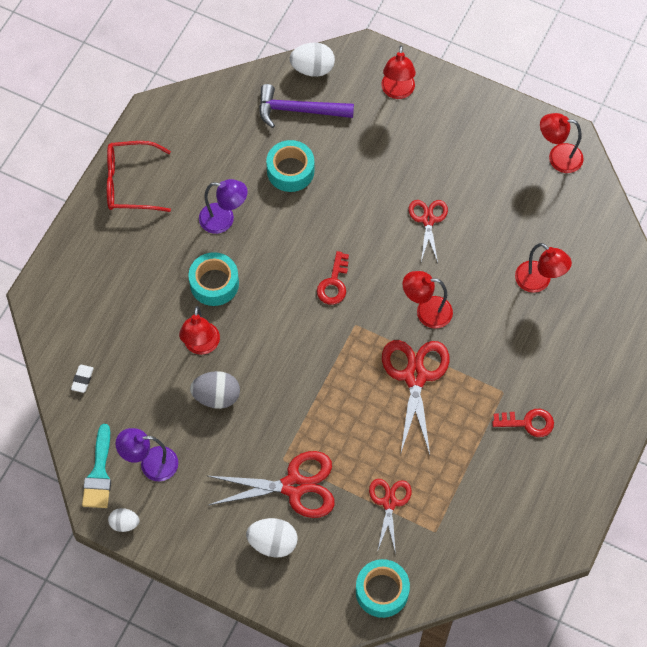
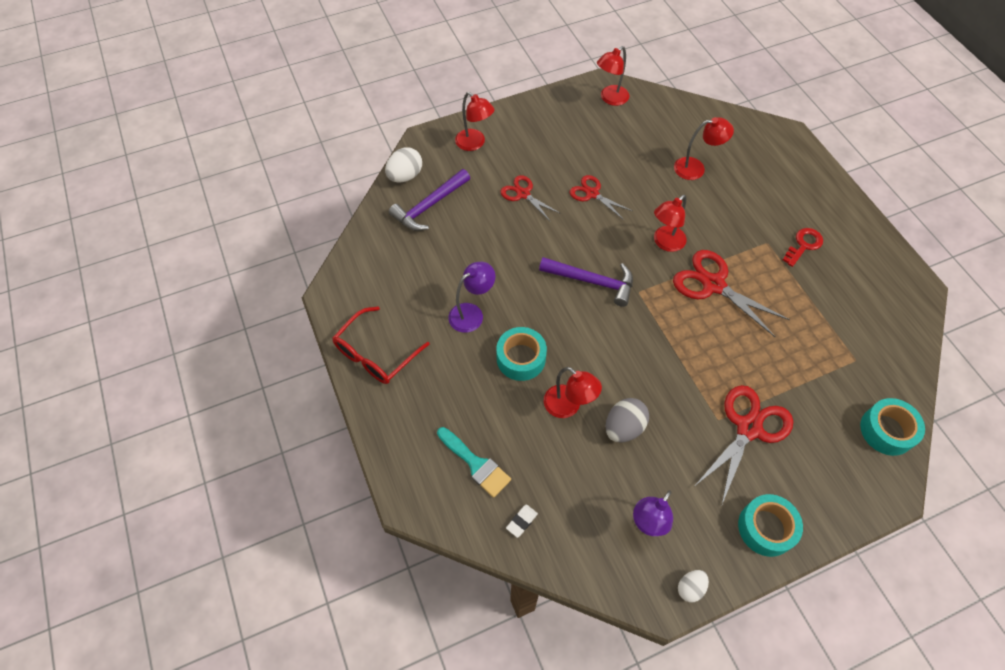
camera: 50 degrees left, 5 degrees down
white eraser [71,365,94,393] -> white eraser turned 75 degrees clockwise [506,504,538,538]
turquoise brush [82,424,111,508] -> turquoise brush moved to [437,427,511,498]
white egg [246,518,298,557] -> none
turquoise tape [266,140,314,192] -> turquoise tape moved to [738,494,803,557]
red key [317,251,349,305] -> purple hammer [539,257,633,307]
red scissors [369,479,412,554] -> red scissors moved to [500,175,561,222]

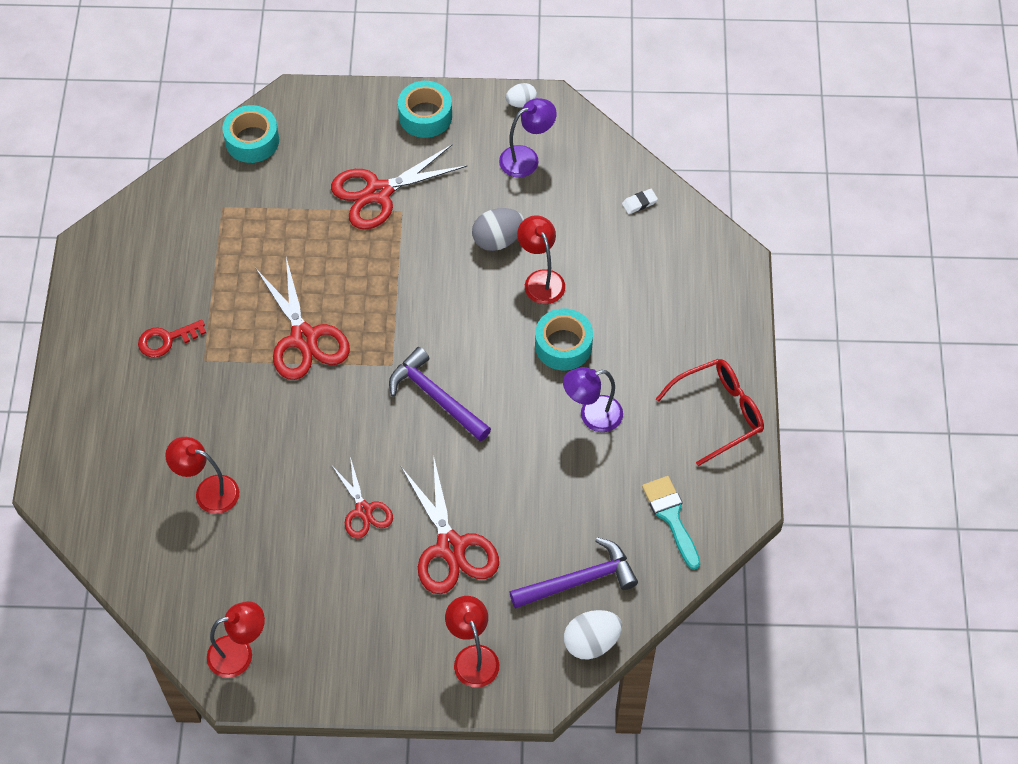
camera: 155 degrees left, 0 degrees up
turquoise brush [437,427,511,498] -> turquoise brush moved to [642,476,700,570]
red scissors [500,175,561,222] -> red scissors [401,455,499,594], size x1.65
red lamp [654,195,686,252] -> none

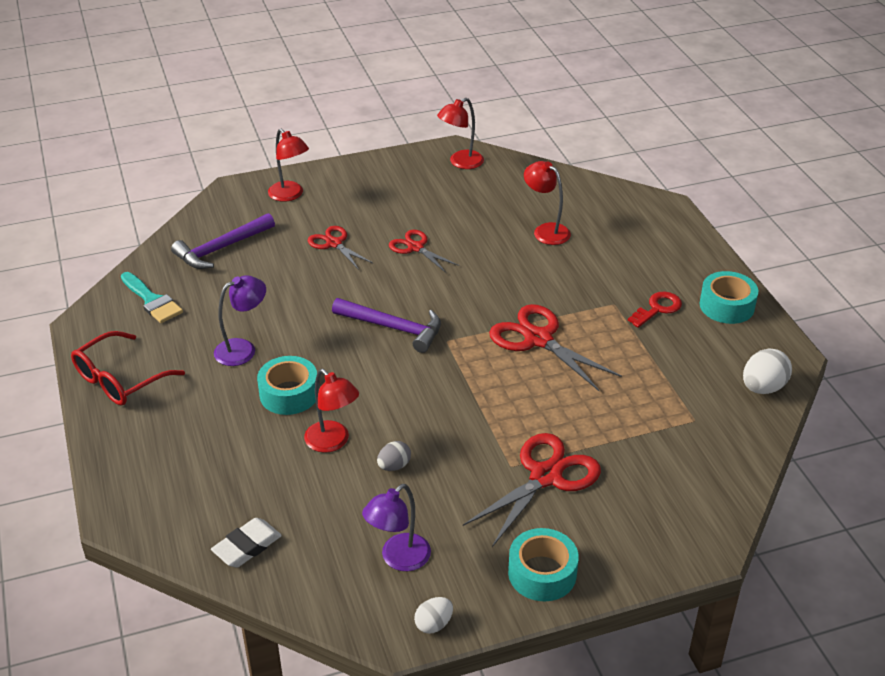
camera: 160 degrees right, 20 degrees down
red lamp [165,437,239,514] -> red lamp turned 135 degrees counterclockwise [524,161,571,245]
turquoise tape [222,105,279,163] -> turquoise tape moved to [699,271,758,324]
red scissors [401,455,499,594] -> red scissors [308,226,373,270], size x0.61
grey egg [472,208,524,251] -> grey egg [377,441,411,471], size x0.61
white egg [564,610,622,659] -> white egg moved to [743,348,792,394]
white eraser [622,189,658,214] -> white eraser [211,518,282,567], size x1.64

